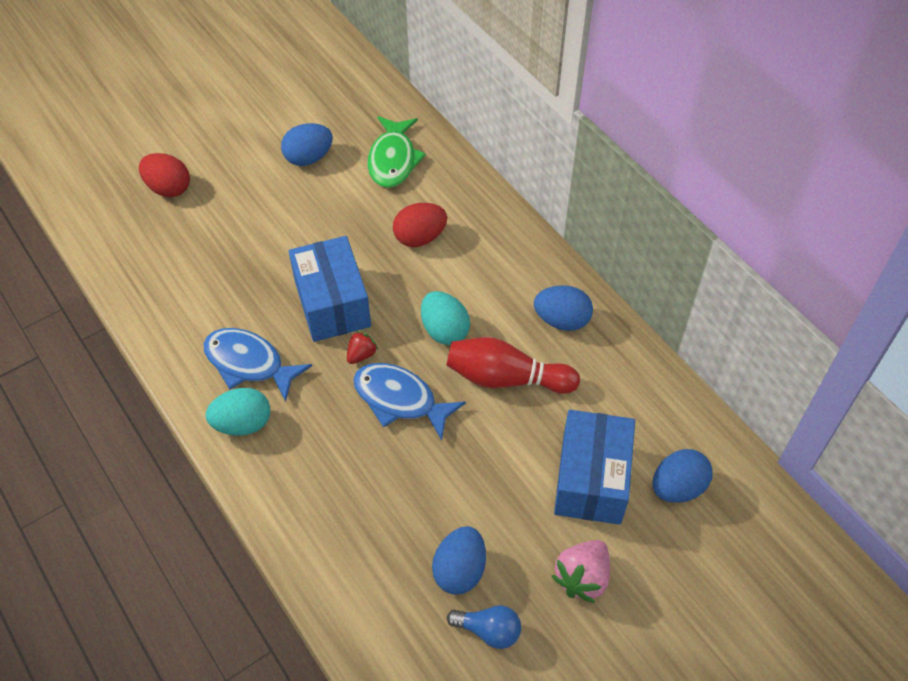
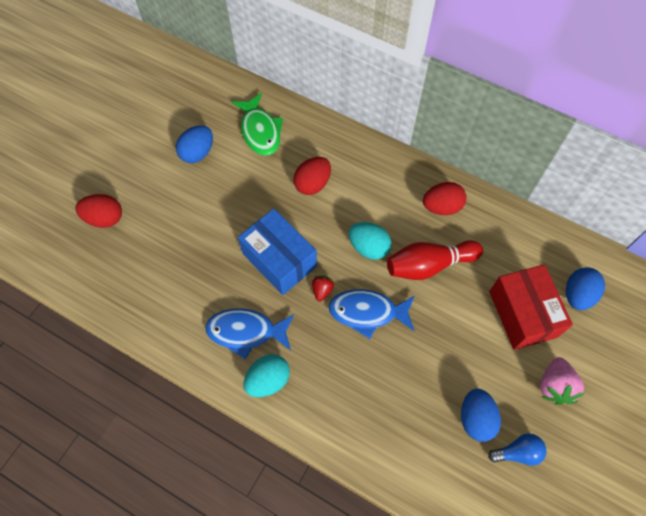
camera: 25 degrees left, 10 degrees up
blue egg [534,285,593,331] -> red egg [423,182,466,215]
blue box [554,410,635,525] -> red box [489,264,573,350]

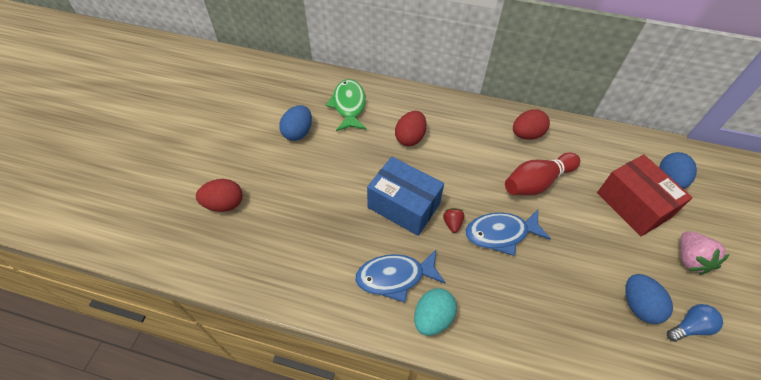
camera: 15 degrees left, 10 degrees down
green fish [232,93,283,156] -> green fish turned 150 degrees counterclockwise [326,79,367,131]
turquoise egg [349,222,392,260] -> none

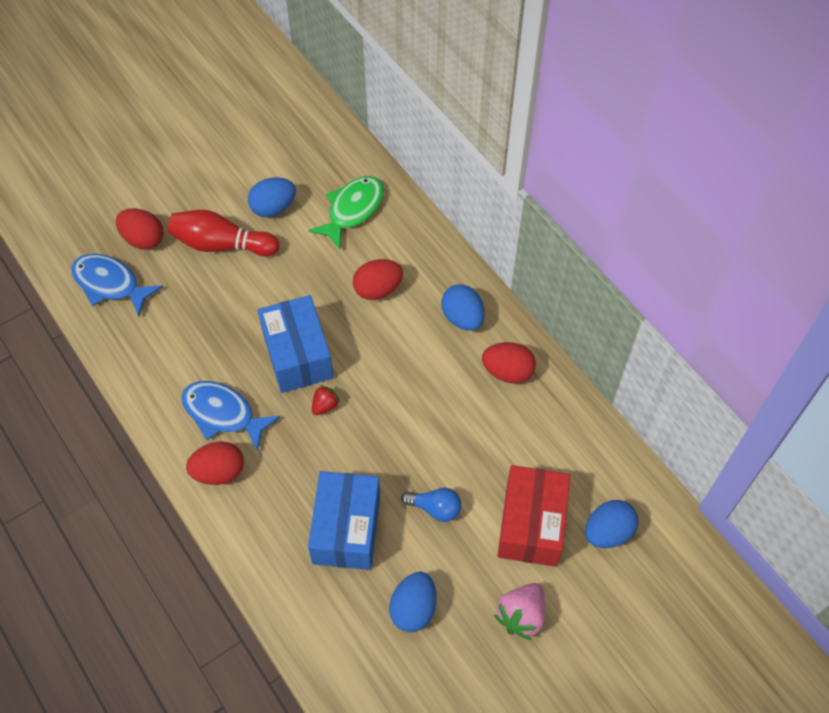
camera: 40 degrees right, 5 degrees up
turquoise egg [414,288,457,336] -> red egg [186,441,244,485]
blue fish [466,209,551,256] -> blue fish moved to [71,254,163,316]
red bowling pin [505,152,580,196] -> red bowling pin moved to [168,210,279,257]
blue light bulb [667,304,723,342] -> blue light bulb moved to [401,488,462,522]
none -> blue box [308,471,380,570]
none -> blue egg [441,284,485,331]

